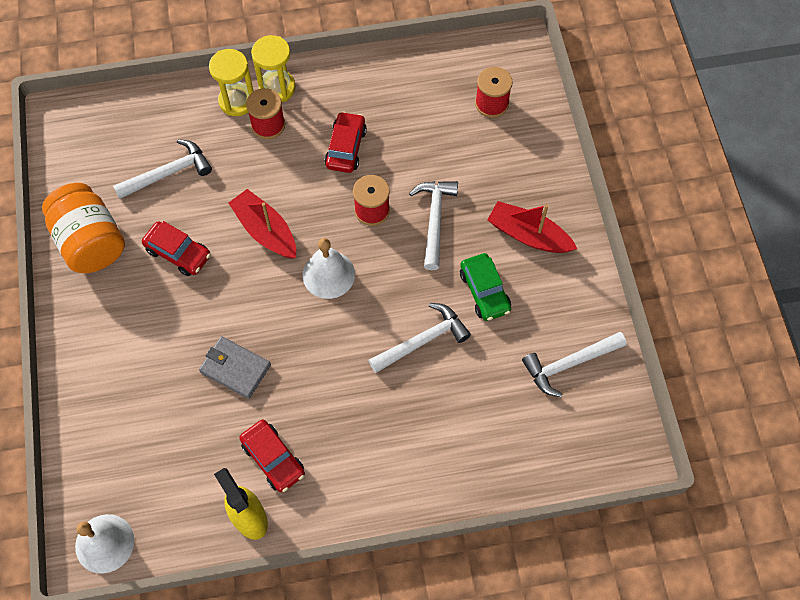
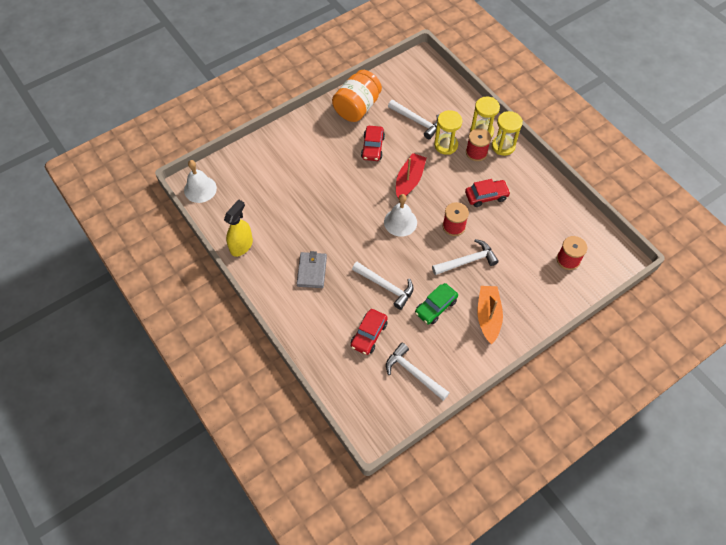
camera: 65 degrees right, 5 degrees down
grey wallet [199,336,271,399] -> grey wallet moved to [297,251,327,288]
red car [239,420,305,492] -> red car moved to [351,309,388,355]
red boat [487,201,577,253] -> orange boat [478,286,503,344]
none -> yellow hourglass [434,110,462,155]

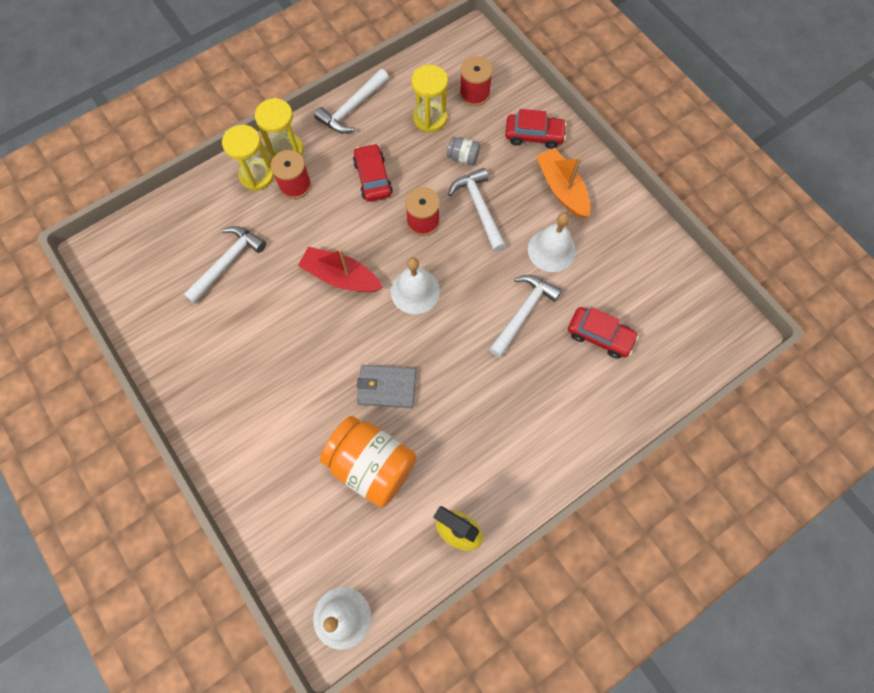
camera: 90 degrees left, 10 degrees up
grey wallet [297,251,327,288] -> grey wallet moved to [357,365,416,408]
orange jar [332,70,382,122] -> orange jar moved to [320,416,416,507]
red car [361,126,385,161] -> red car moved to [505,109,567,149]
white hammer [386,343,450,401] -> white hammer moved to [314,69,389,133]
green car [415,283,458,325] -> white bell [528,213,576,272]
yellow hourglass [434,110,462,155] -> yellow hourglass moved to [411,65,448,133]
orange boat [478,286,503,344] -> orange boat turned 60 degrees clockwise [536,148,591,218]
none -> grey jar [447,137,480,166]

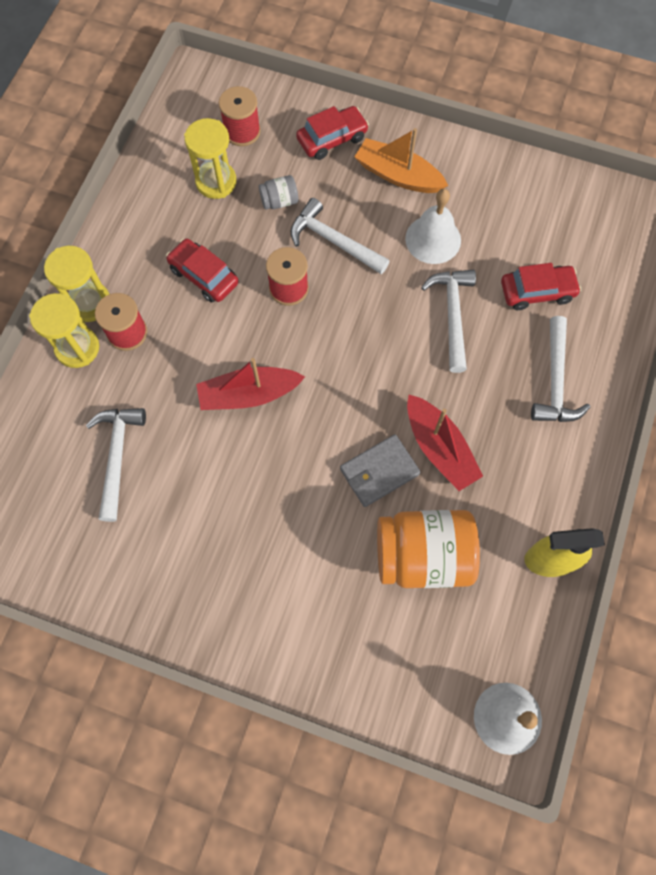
camera: 35 degrees left, 0 degrees up
white hammer [314,69,389,133] -> white hammer moved to [531,316,590,422]
white bell [391,257,440,314] -> none
none -> red boat [407,395,483,491]

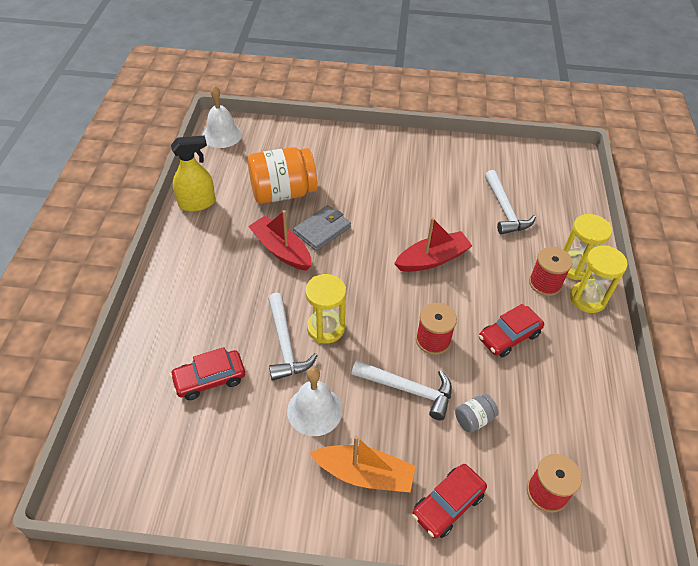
camera: 165 degrees right, 20 degrees down
red car [166,238,239,303] -> red car turned 120 degrees clockwise [479,304,544,357]
yellow hourglass [184,118,236,199] -> yellow hourglass moved to [305,274,346,344]
white hammer [531,316,590,422] -> none

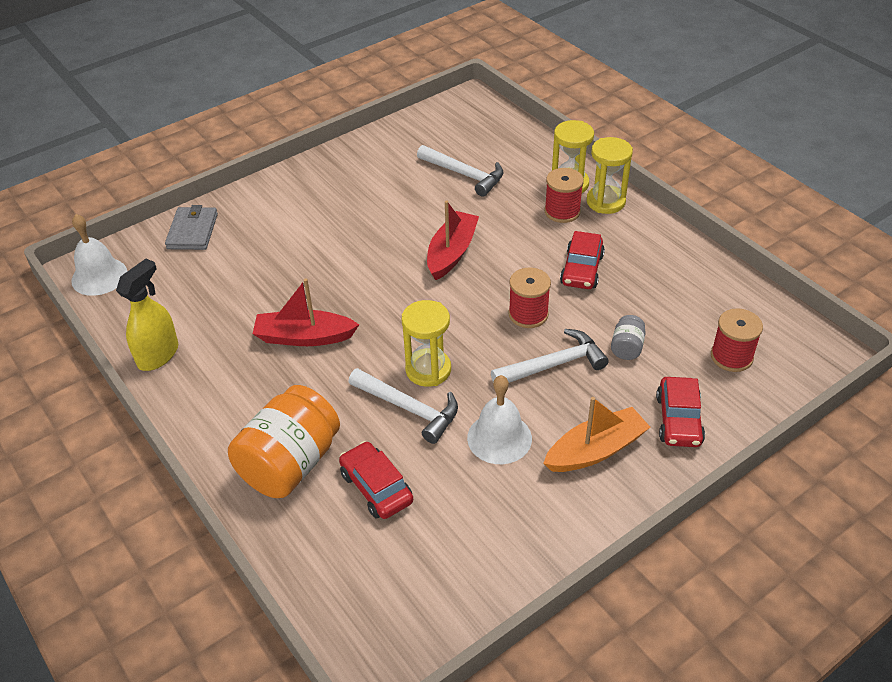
camera: 40 degrees left, 5 degrees down
red car [170,347,245,400] -> red car turned 120 degrees clockwise [339,441,413,519]
orange jar [248,147,317,204] -> orange jar moved to [228,385,340,498]
grey wallet [293,205,351,251] -> grey wallet moved to [165,205,218,250]

